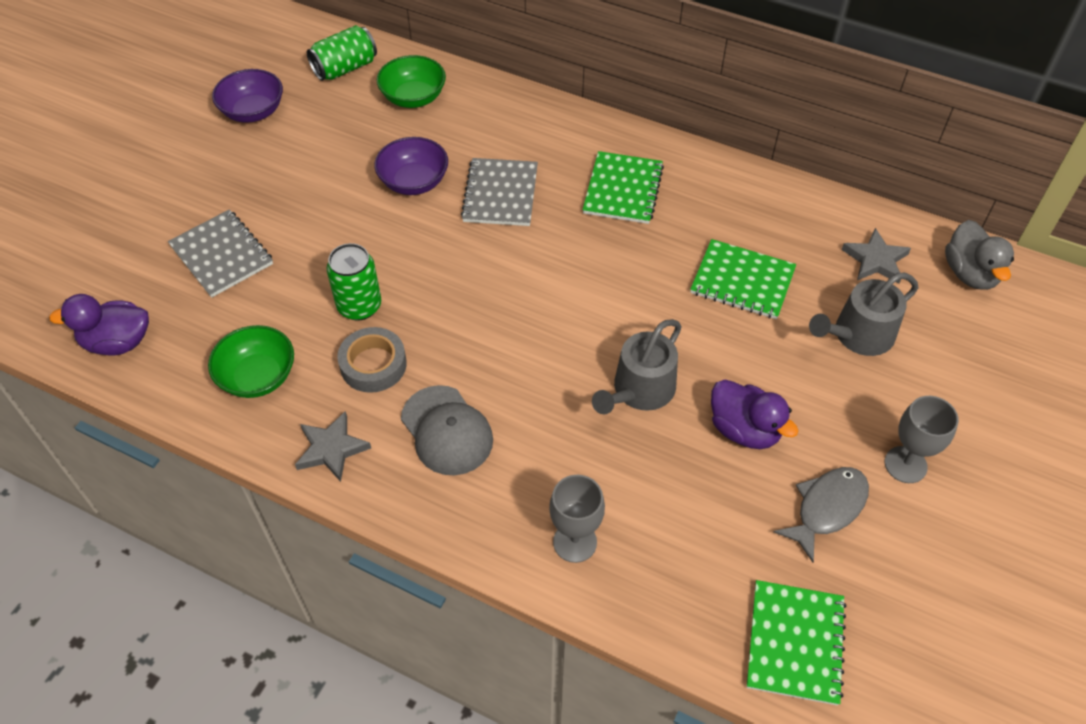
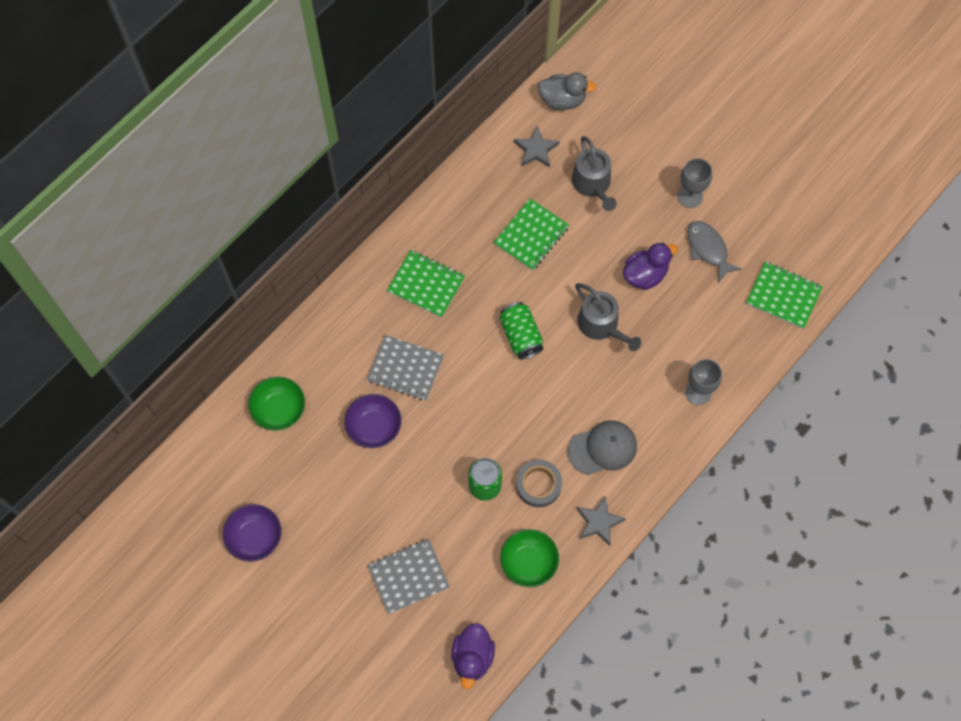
camera: 75 degrees left, 15 degrees up
green can [307,25,377,81] -> green can moved to [499,302,543,359]

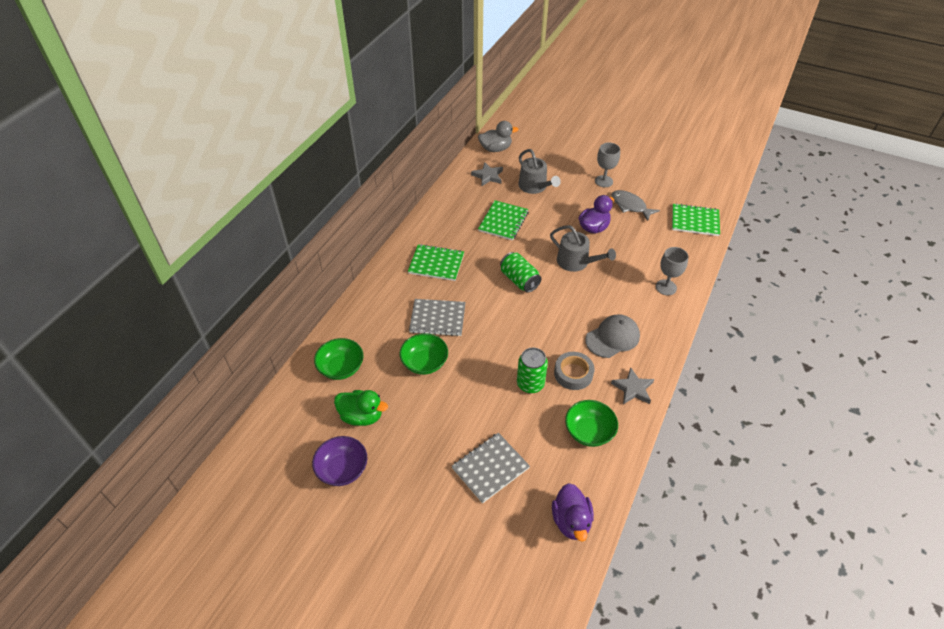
camera: 15 degrees left, 20 degrees down
purple bowl [344,394,401,448] -> green bowl [400,333,448,375]
none -> green duck [334,390,388,426]

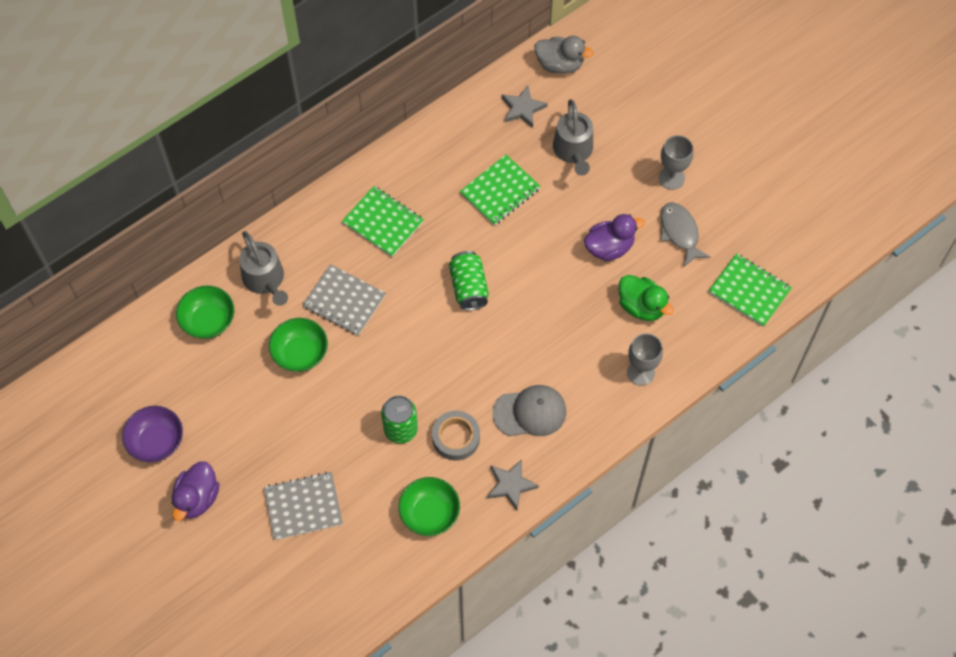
camera: 25 degrees right, 15 degrees up
green duck [334,390,388,426] -> green duck moved to [619,275,674,321]
grey watering can [550,225,616,272] -> grey watering can moved to [239,231,288,306]
purple duck [552,483,594,542] -> purple duck moved to [171,461,220,521]

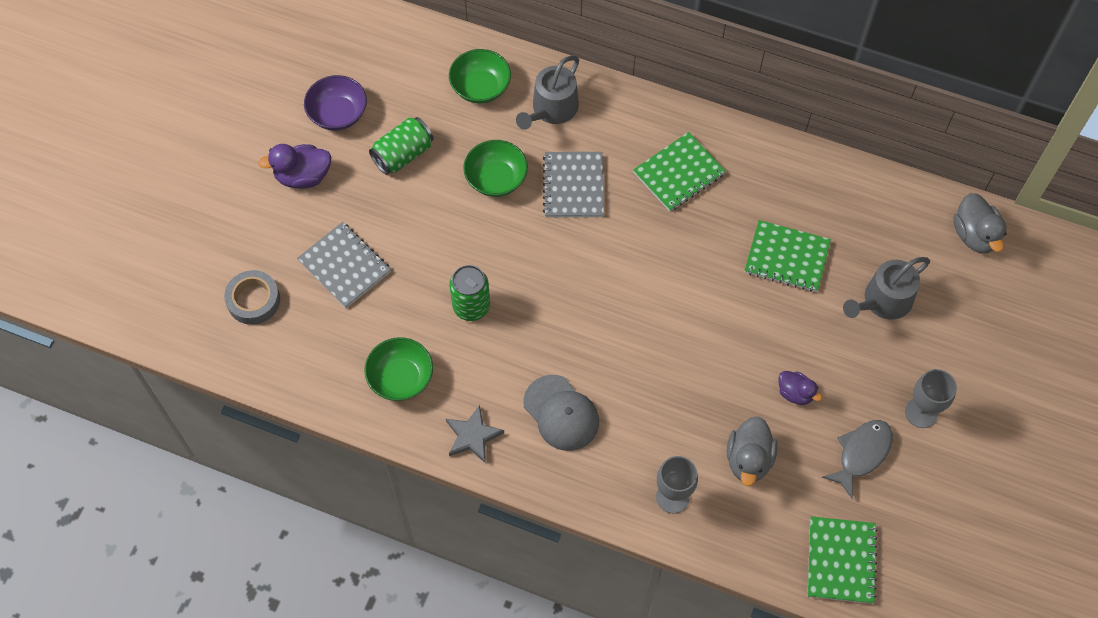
camera: 60 degrees right, 0 degrees up
green notebook [342,186,424,257] -> green notebook turned 45 degrees clockwise [633,132,726,212]
grey tape [432,411,480,460] -> grey tape moved to [224,270,280,325]
green can [449,251,489,311] -> green can moved to [369,117,433,175]
grey star [502,85,548,128] -> none
purple duck [584,214,645,261] -> purple duck [779,371,822,405], size x0.64
green duck [619,275,674,321] -> grey duck [727,416,777,486]

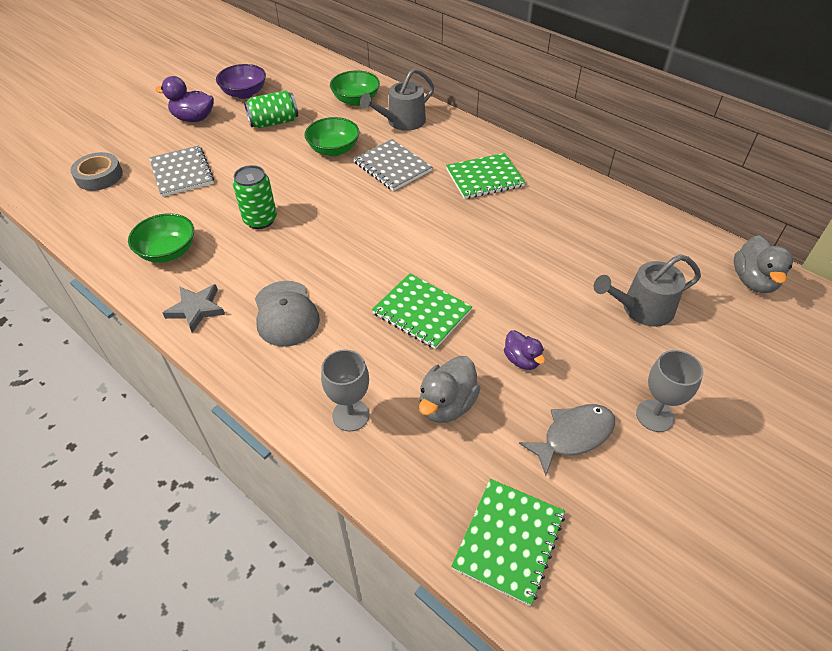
camera: 20 degrees right, 15 degrees down
grey notebook [543,152,604,217] -> grey notebook turned 60 degrees counterclockwise [353,139,432,191]
green notebook [744,220,831,292] -> green notebook moved to [372,273,472,349]

